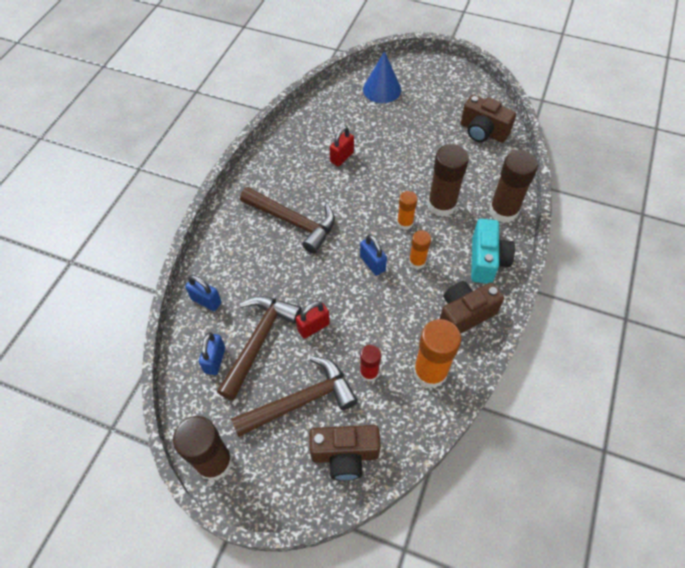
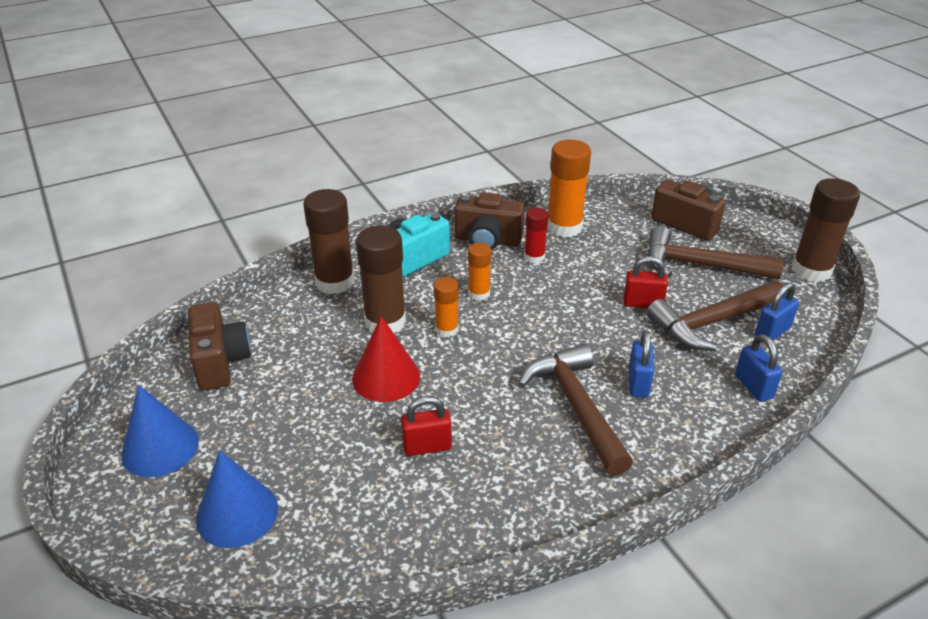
camera: 140 degrees left, 20 degrees down
blue padlock [360,234,387,276] -> blue padlock moved to [629,330,654,398]
red glue stick [360,345,381,382] -> red glue stick moved to [524,208,549,264]
none -> blue cone [121,385,199,477]
none -> red cone [352,316,420,402]

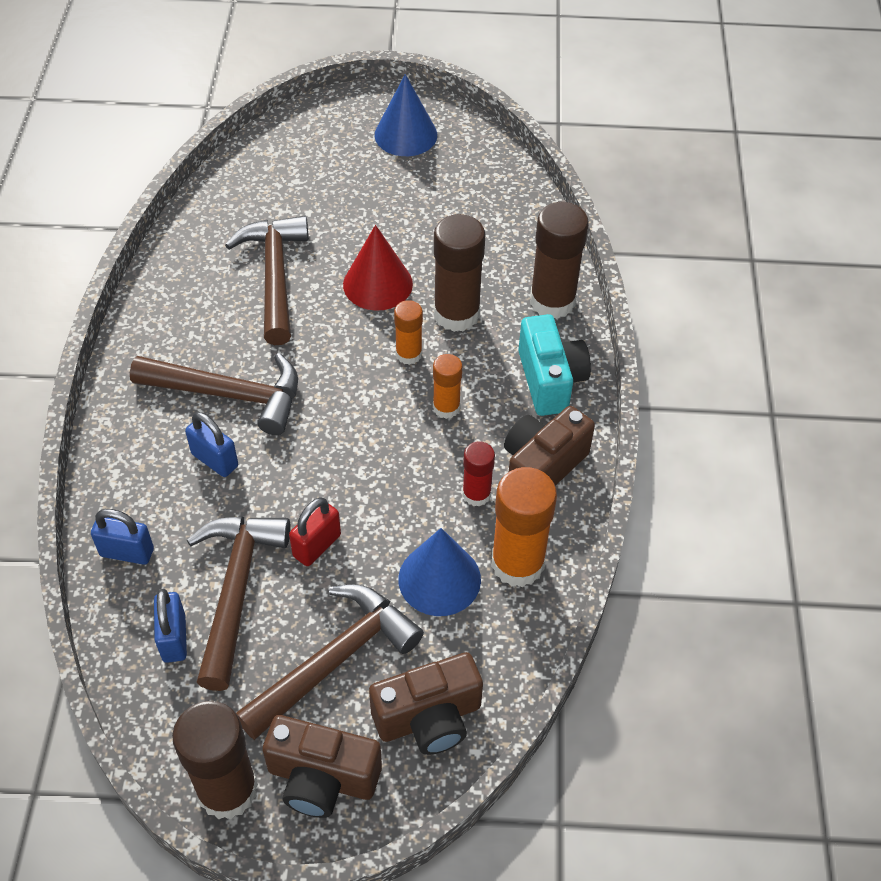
camera: 120 degrees right, 15 degrees up
brown camera [188,302,251,391] -> brown camera moved to [262,715,382,818]
blue cone [196,451,278,548] -> blue cone moved to [398,528,481,616]
red padlock [401,396,452,456] -> brown hammer [225,216,309,345]

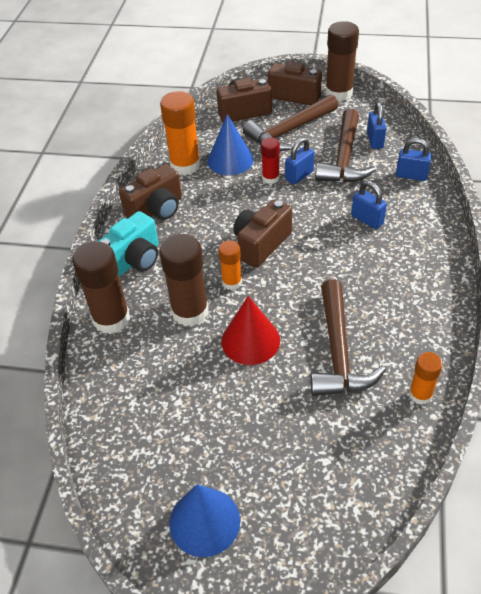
camera: 170 degrees left, 5 degrees down
brown hammer [130,353,298,435] -> none
red padlock [289,497,341,566] -> blue padlock [285,137,314,185]
orange glue stick [433,354,462,419] -> orange glue stick moved to [409,352,443,405]
red glue stick [462,441,495,507] -> red glue stick moved to [261,138,280,184]
turquoise camera [518,314,591,416] -> turquoise camera turned 135 degrees counterclockwise [98,211,159,277]
none -> brown camera [233,199,292,268]

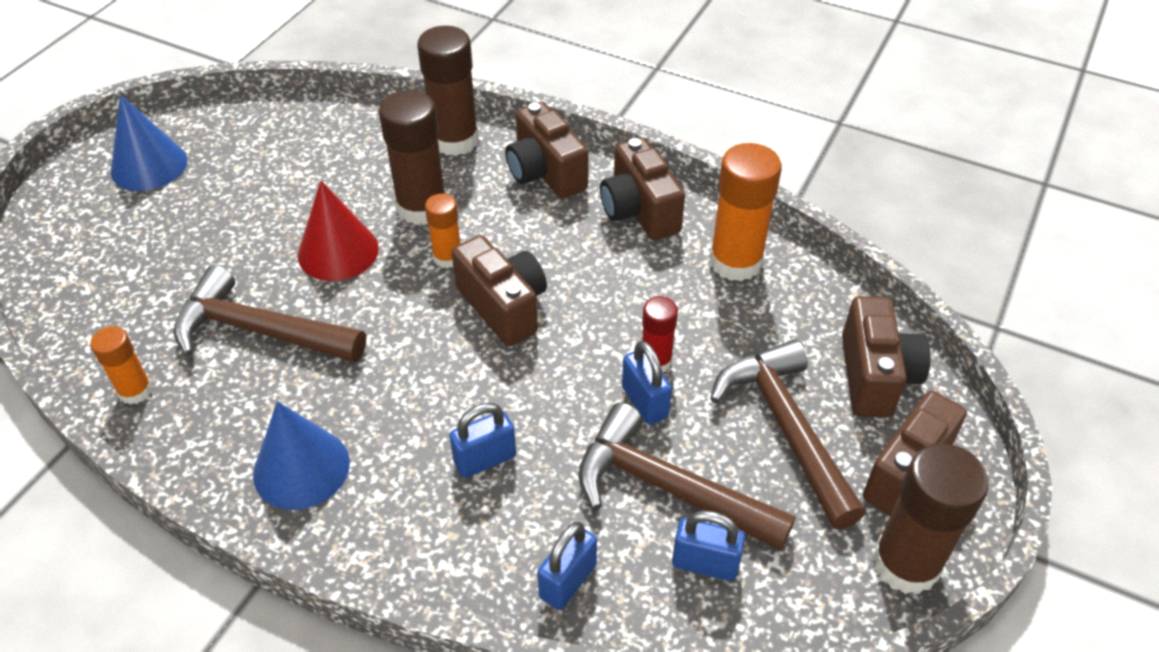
camera: 105 degrees right, 0 degrees up
turquoise camera [98,211,159,277] -> brown camera [505,102,588,199]
blue cone [207,114,254,175] -> blue cone moved to [253,401,350,510]

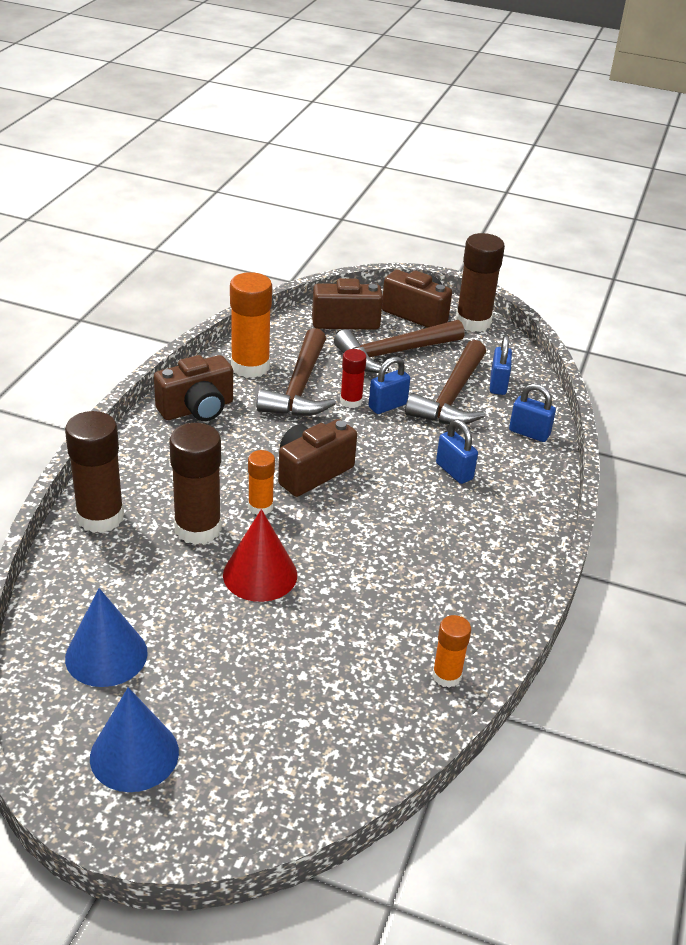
camera: 100 degrees left, 10 degrees down
brown hammer [173,265,366,363] -> brown hammer moved to [256,328,336,416]
blue cone [253,401,350,510] -> blue cone moved to [65,588,148,687]
brown camera [505,102,588,199] -> none

